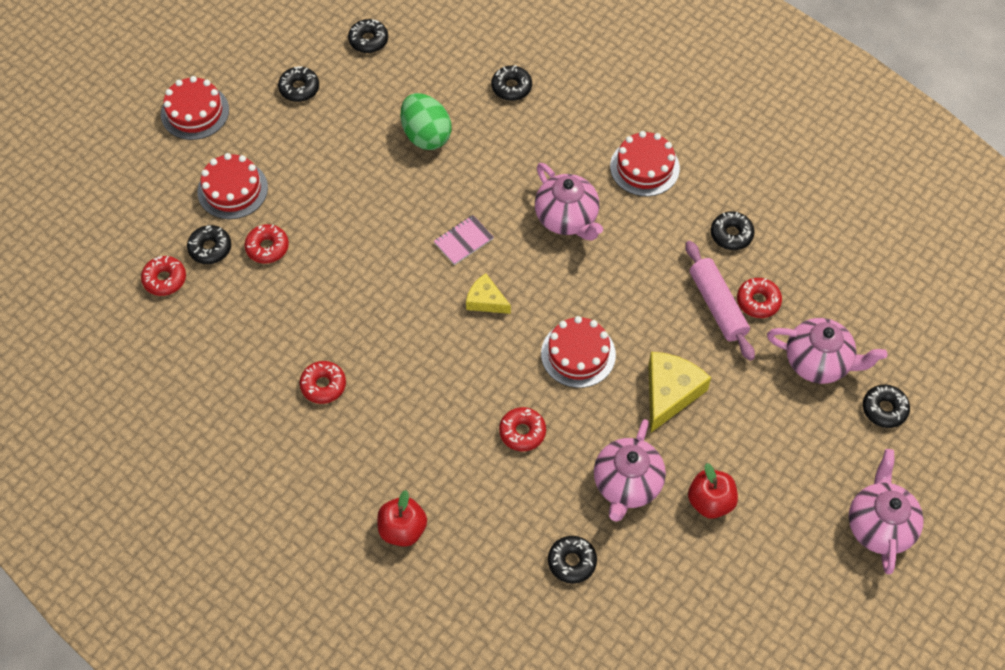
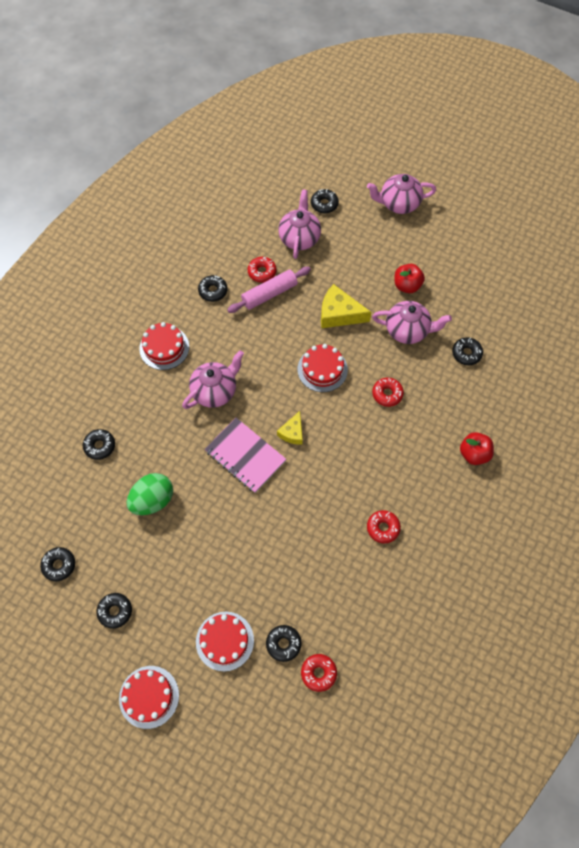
camera: 100 degrees left, 5 degrees up
red donut [245,224,289,264] -> none
pink notebook [434,215,494,265] -> pink notebook [205,418,286,493], size x1.85

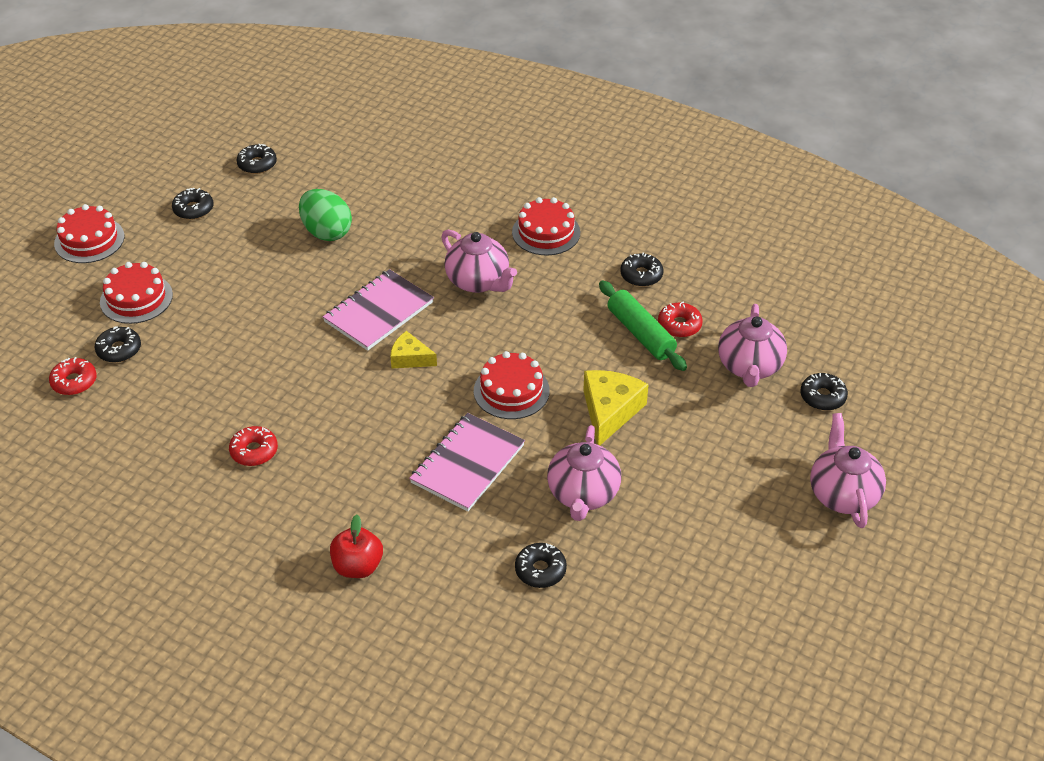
camera: 90 degrees right, 20 degrees down
black donut [83,429,115,460] -> none
pink rolling pin [227,267,311,313] -> green rolling pin [599,280,687,371]
pink teapot [278,190,321,259] -> pink teapot turned 90 degrees clockwise [718,304,787,387]
red donut [372,378,404,407] -> pink notebook [409,413,525,511]
red apple [394,264,425,293] -> none

